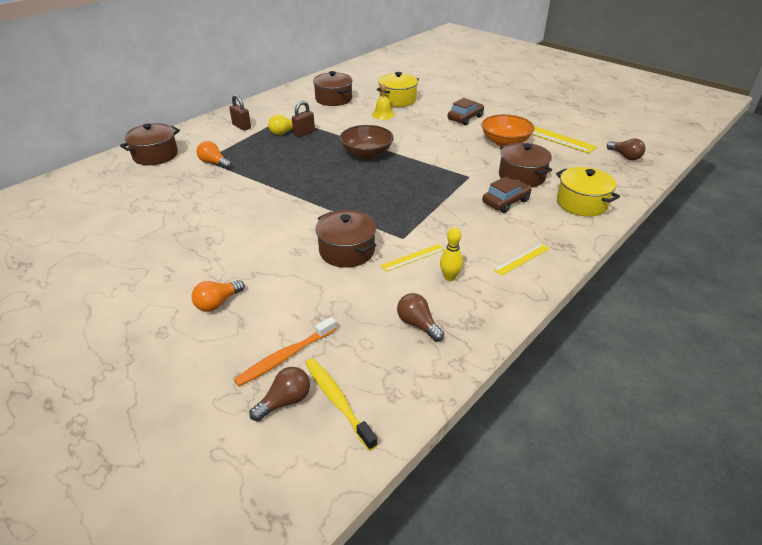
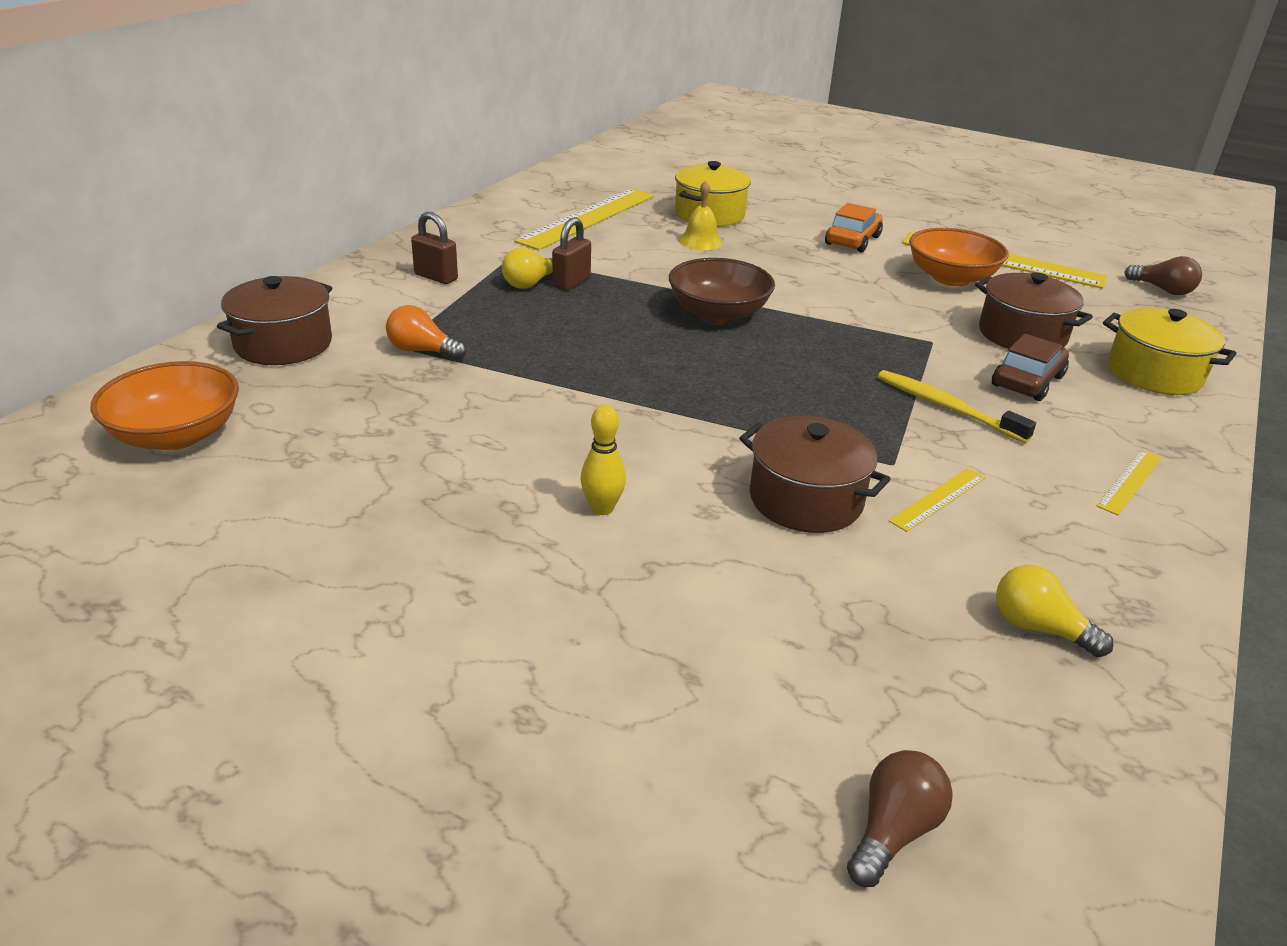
camera: 15 degrees left, 5 degrees down
orange light bulb [191,280,245,312] -> none
orange toothbrush [234,317,336,386] -> none
yellow toothbrush [306,358,378,451] -> yellow toothbrush moved to [878,370,1036,443]
brown pot [313,71,353,106] -> yellow ruler [514,188,654,250]
brown light bulb [397,293,444,342] -> yellow light bulb [996,565,1114,657]
yellow bowling pin [440,227,463,281] -> yellow bowling pin moved to [580,405,626,515]
brown car [448,98,484,125] -> orange car [825,203,883,253]
none -> orange bowl [90,361,239,450]

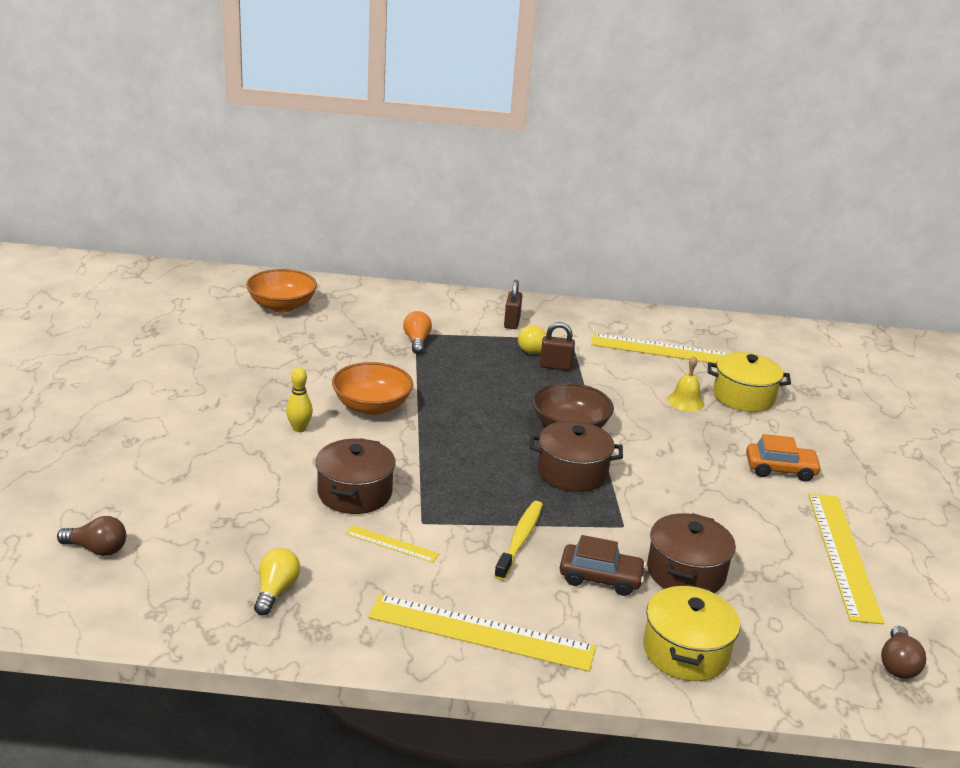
camera: 65 degrees right, 5 degrees down
brown pot [217,276,333,365] -> brown pot moved to [529,421,623,492]
orange bowl [909,228,1008,286] -> orange bowl moved to [332,362,413,415]
yellow ruler [1097,450,1162,515] -> yellow ruler [368,594,596,672], size x2.13

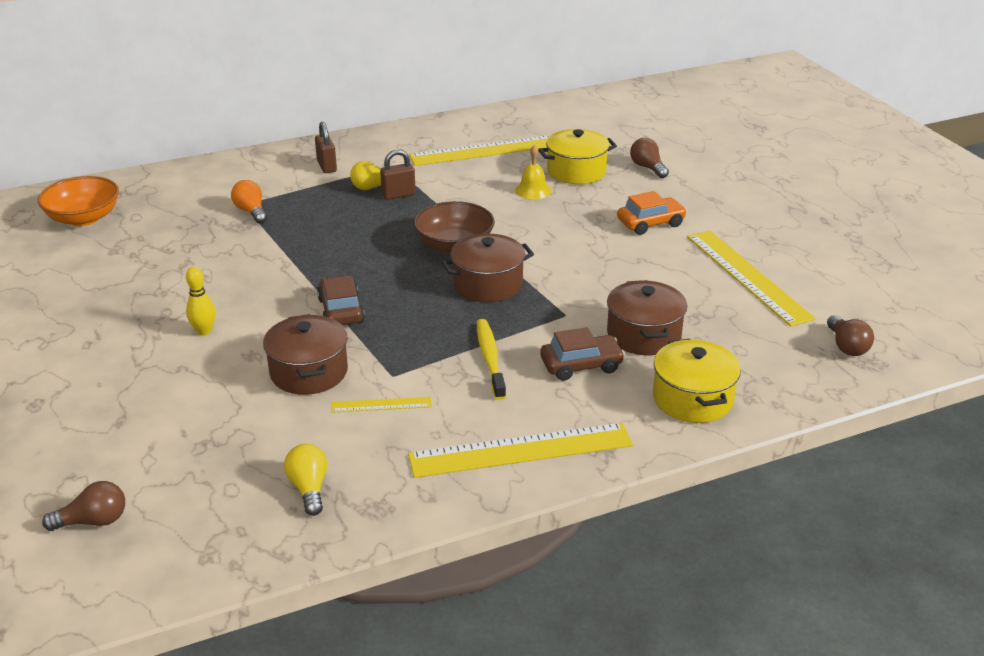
camera: 25 degrees left, 5 degrees up
orange bowl [332,362,413,415] -> none
none -> brown car [317,275,365,325]
none -> brown light bulb [630,138,669,178]

